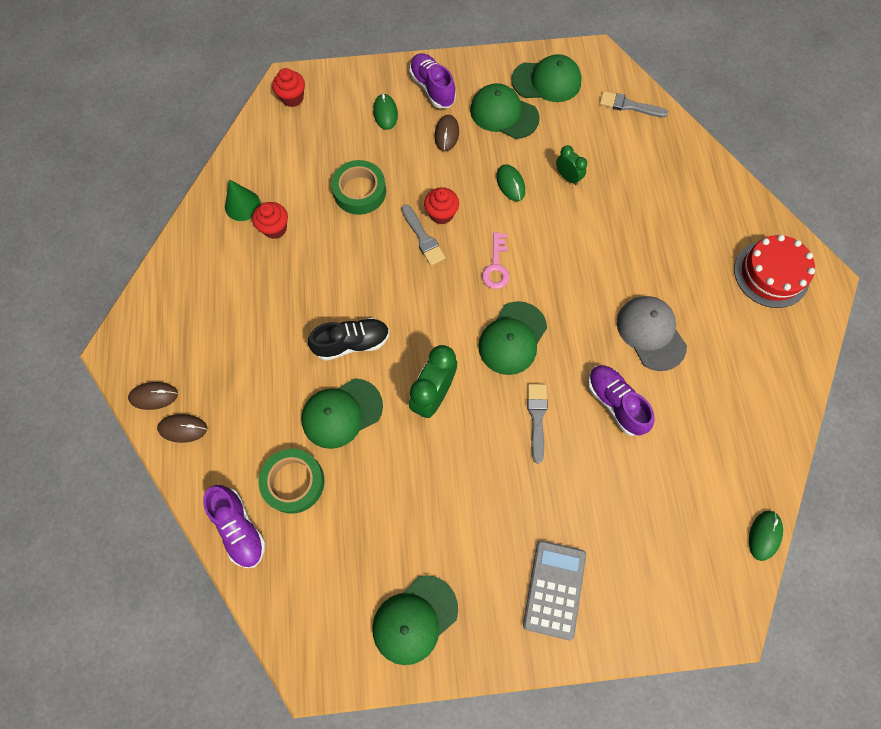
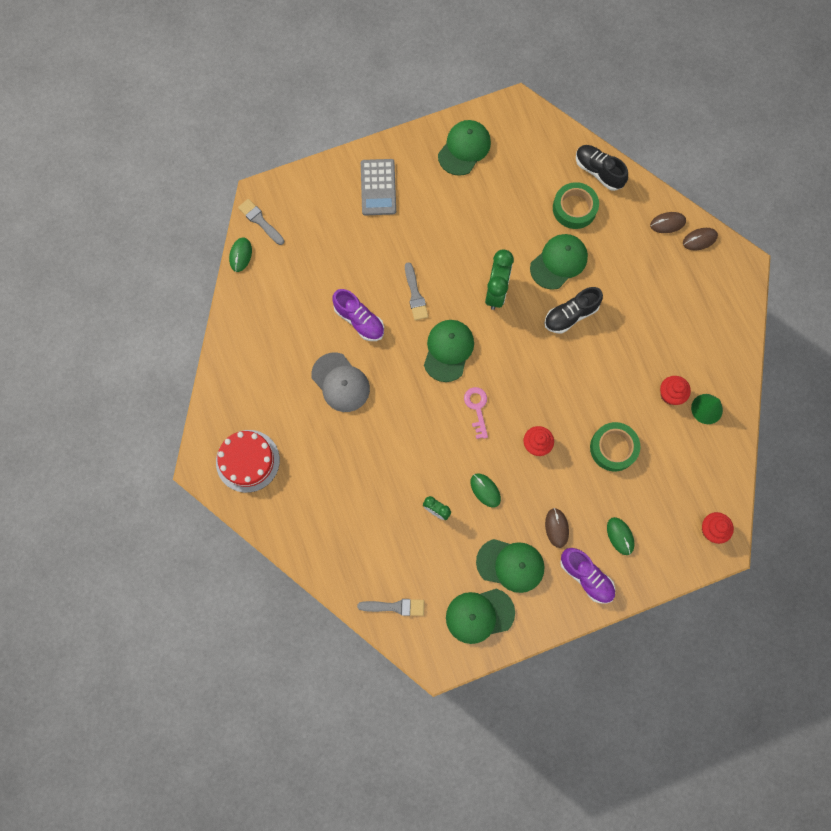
camera: 165 degrees right, 5 degrees up
purple shoe [203,485,266,568] -> black shoe [576,145,628,191]
grey brush [402,204,446,266] -> grey brush moved to [238,199,284,245]

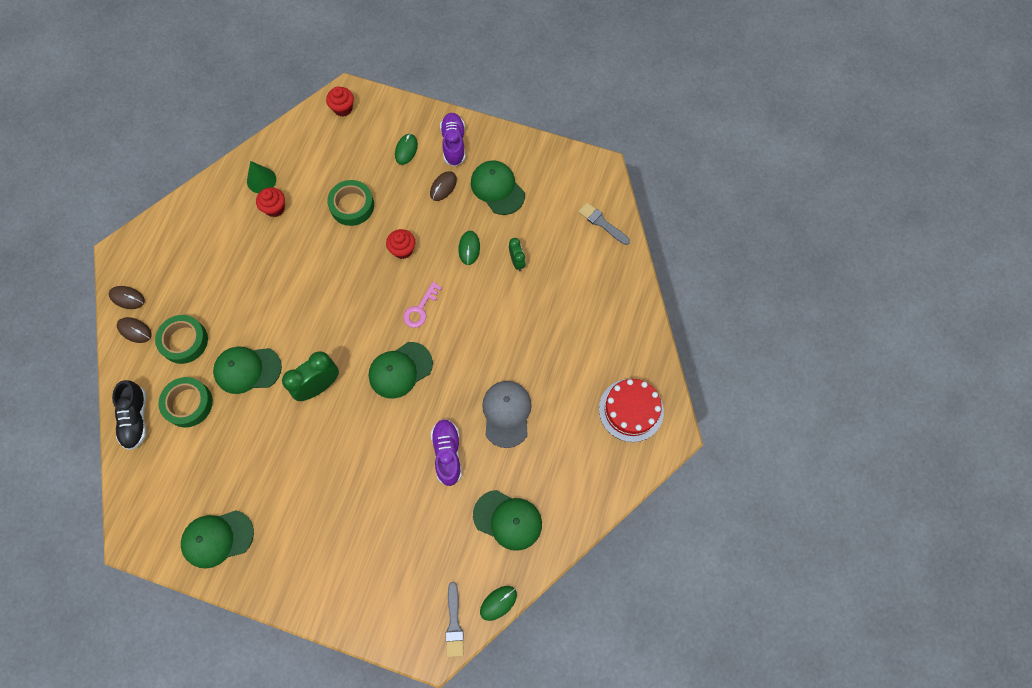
camera: 140 degrees left, 5 degrees down
grey calculator [361,159,396,216] -> none
grey brush [405,262,428,320] -> none
green cap [446,589,515,644] -> green cap moved to [473,490,542,551]
black shoe [544,287,603,334] -> none
none -> green tape [155,315,208,364]

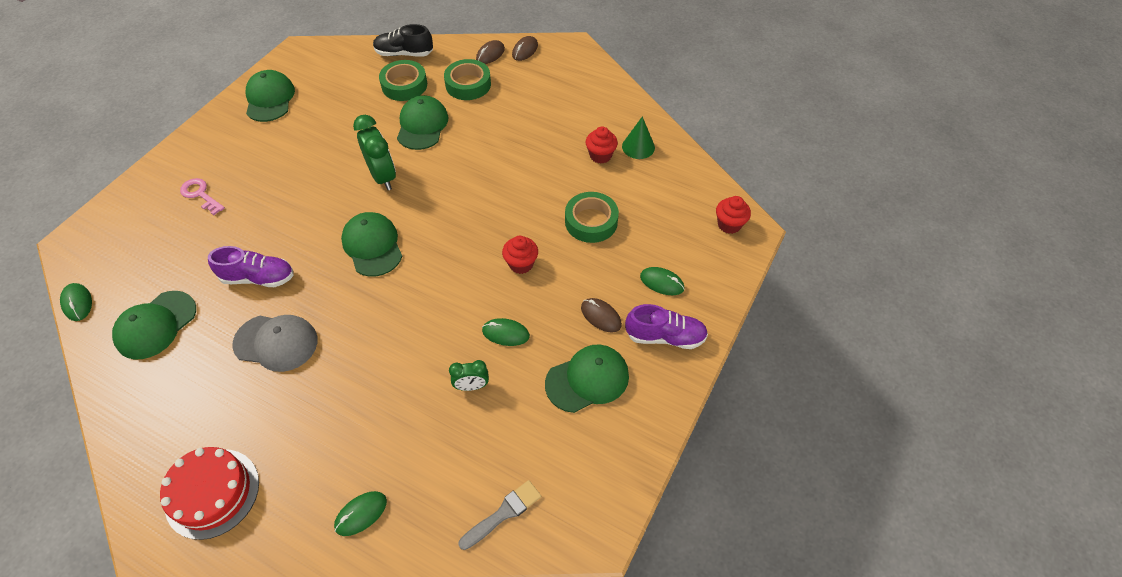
camera: 100 degrees right, 15 degrees down
pink key [403,282,442,328] -> pink key moved to [180,178,225,215]
grey brush [445,582,464,657] -> none
none -> green mouse [334,491,387,536]

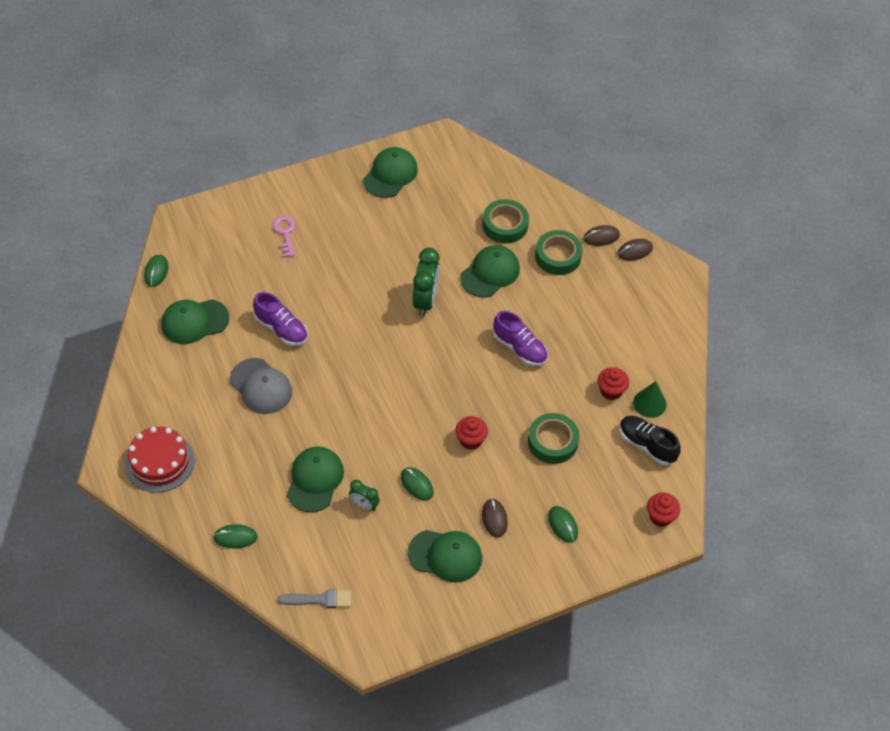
camera: 35 degrees right, 0 degrees up
green cap [341,212,402,277] -> green cap moved to [287,446,344,512]
black shoe [373,24,433,57] -> black shoe moved to [620,416,681,465]
purple shoe [625,304,708,349] -> purple shoe moved to [493,311,548,366]

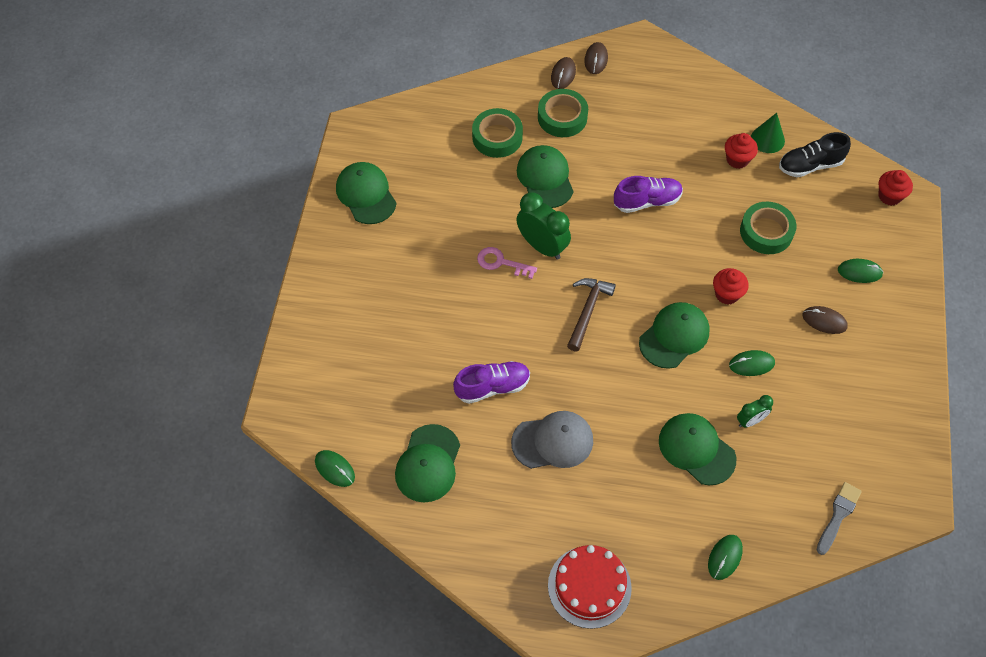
camera: 55 degrees left, 5 degrees up
pink key [272,215,295,257] -> pink key moved to [477,247,537,279]
green cap [408,530,482,583] -> green cap moved to [639,302,710,369]
none -> brown hammer [567,278,616,351]

